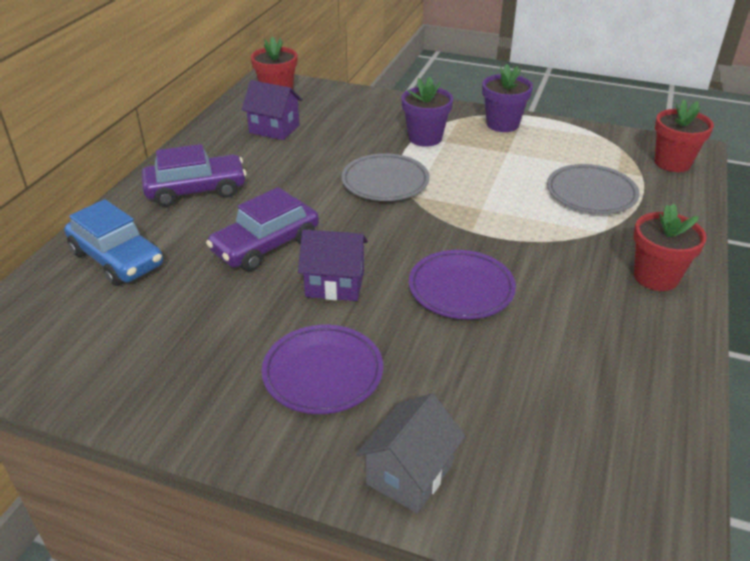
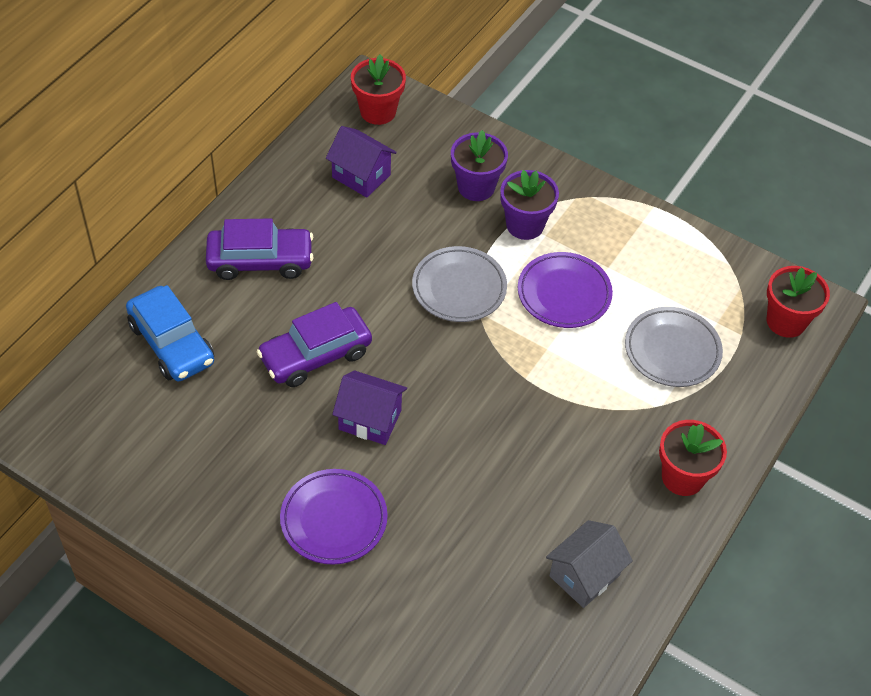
camera: 10 degrees right, 15 degrees up
grey house [356,394,465,513] -> grey house moved to [546,520,633,608]
purple plate [409,250,516,319] -> purple plate moved to [518,252,613,328]
purple flower pot [482,64,533,132] -> purple flower pot moved to [451,130,508,201]

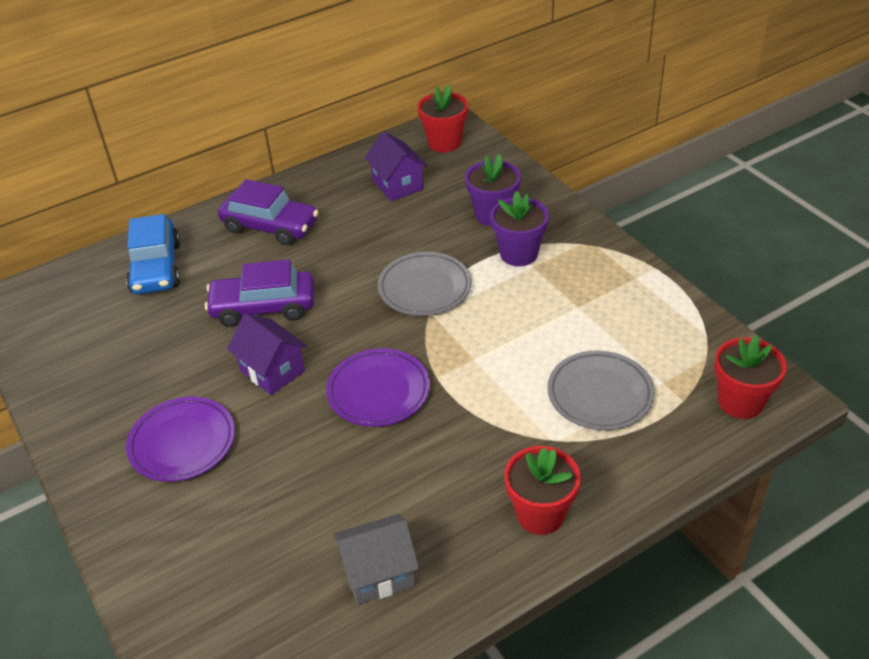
camera: 30 degrees right, 10 degrees down
purple plate [518,252,613,328] -> purple plate moved to [326,348,430,427]

